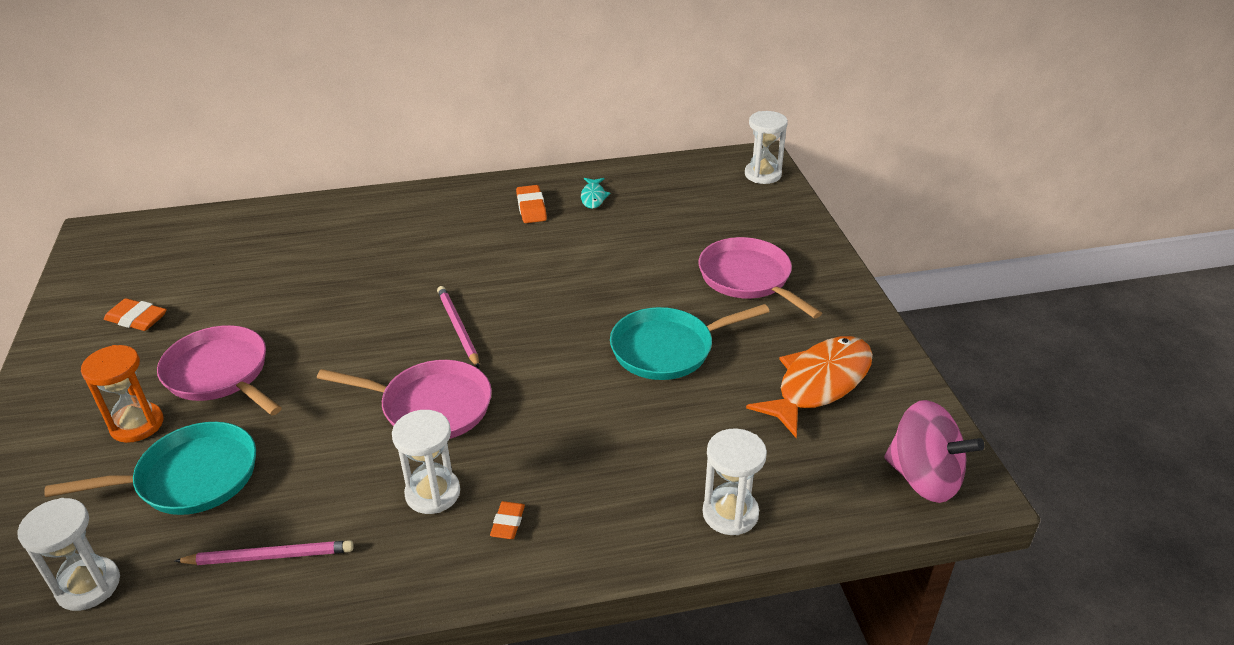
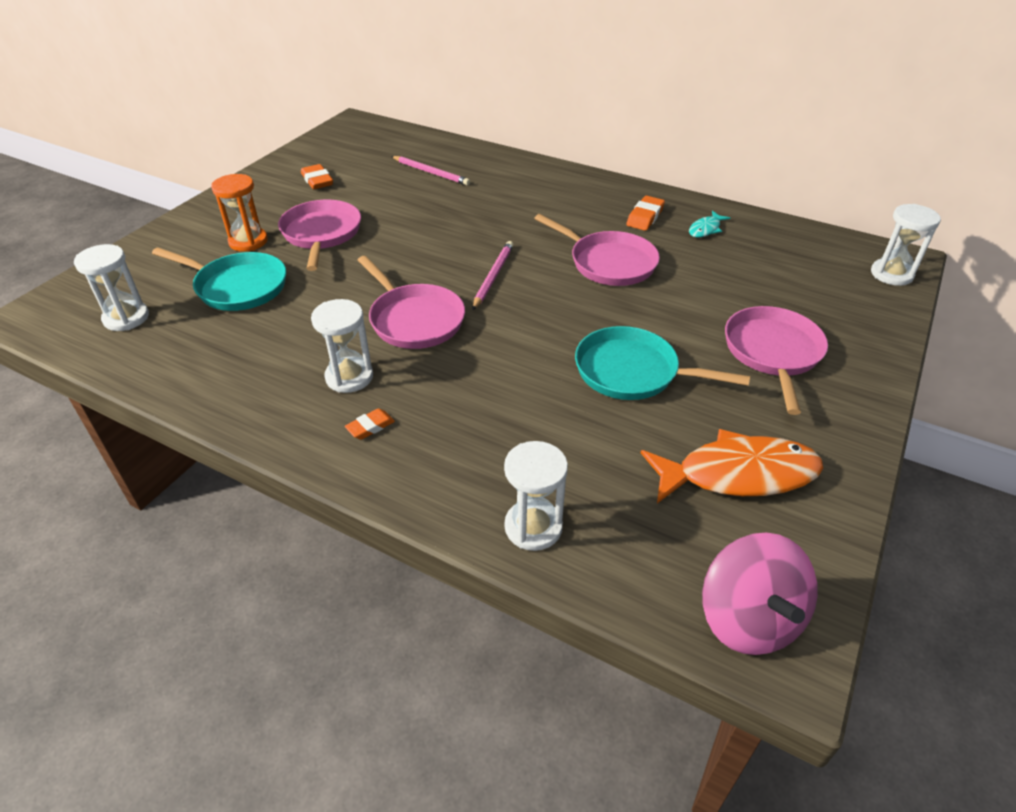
camera: 40 degrees right, 5 degrees up
pink pencil [175,540,354,565] -> pink pencil moved to [391,156,470,185]
none -> pink pan [534,214,660,286]

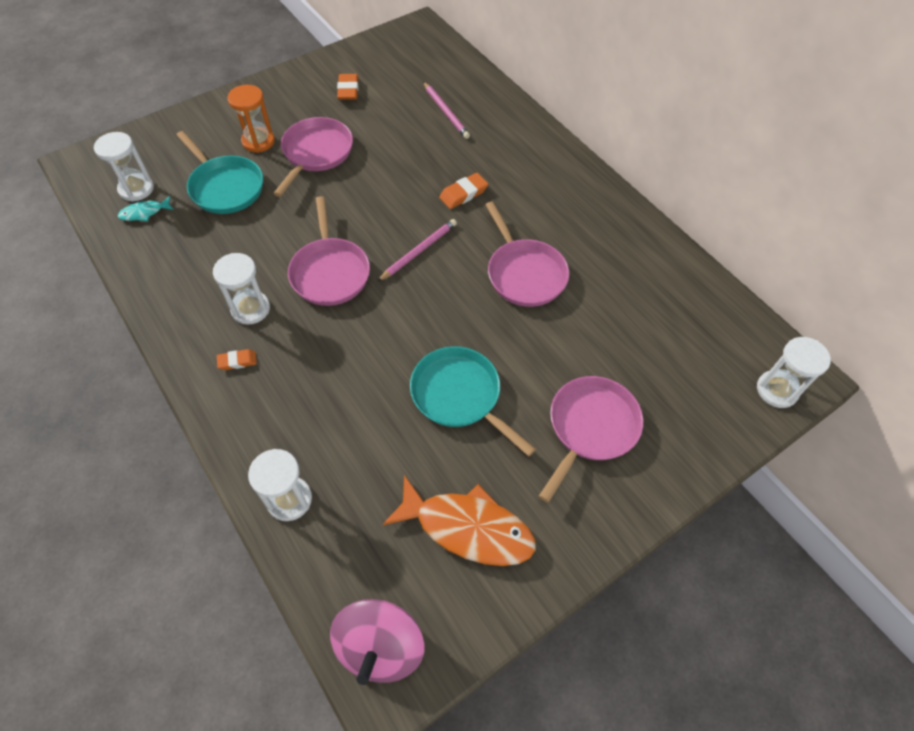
camera: 25 degrees right, 15 degrees up
orange eraser [626,196,665,231] -> orange eraser moved to [439,173,488,209]
turquoise fish [689,211,730,237] -> turquoise fish moved to [118,196,174,221]

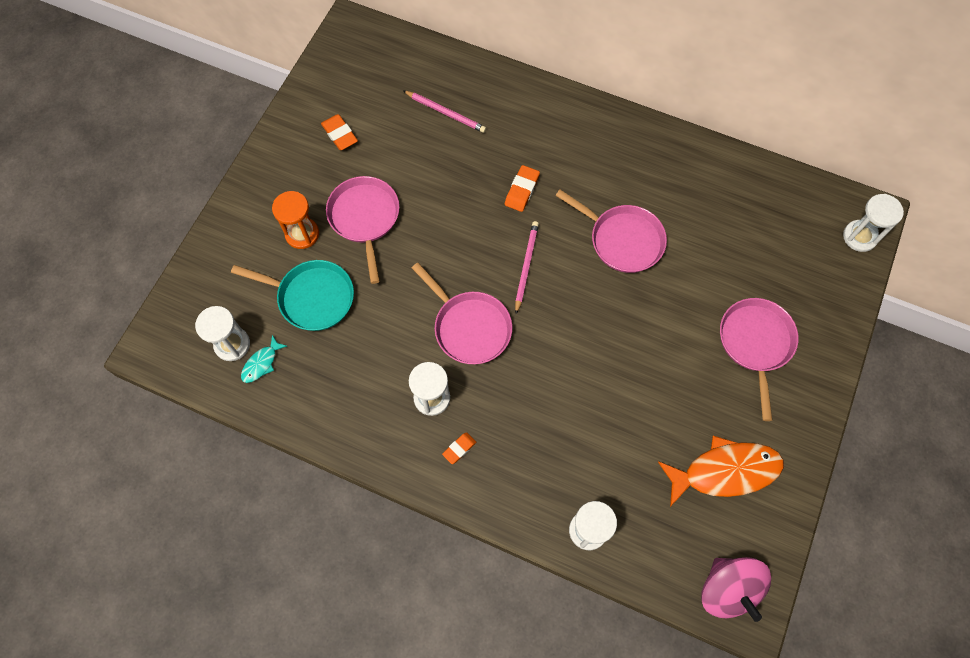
camera: 30 degrees left, 10 degrees up
turquoise pan [410,346,536,456] -> none

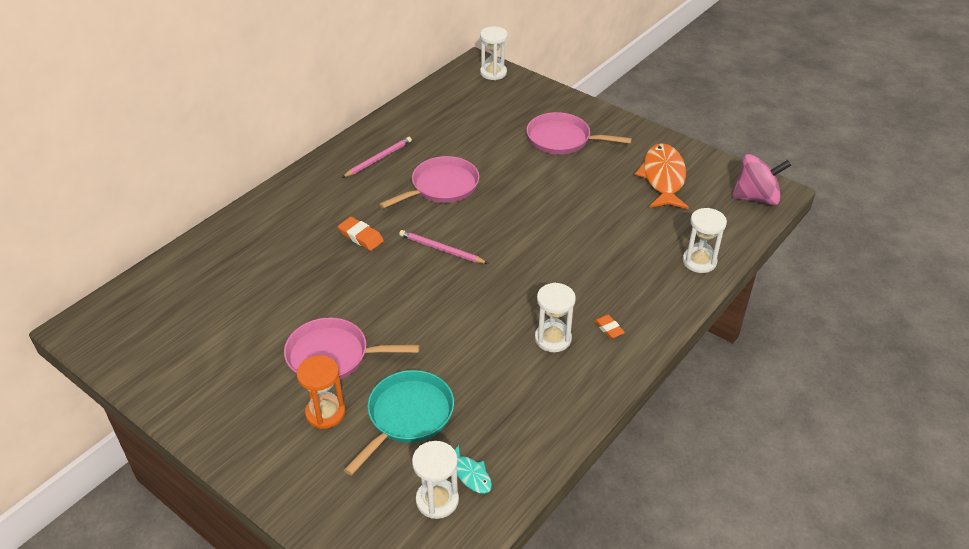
camera: 75 degrees left, 25 degrees down
orange eraser [321,114,358,150] -> none
pink pencil [403,90,486,133] -> pink pencil moved to [342,137,412,178]
pink pan [412,262,512,364] -> none

